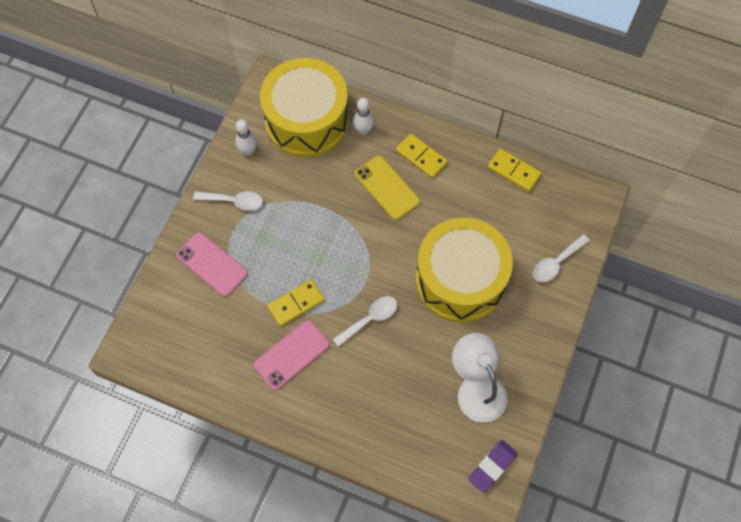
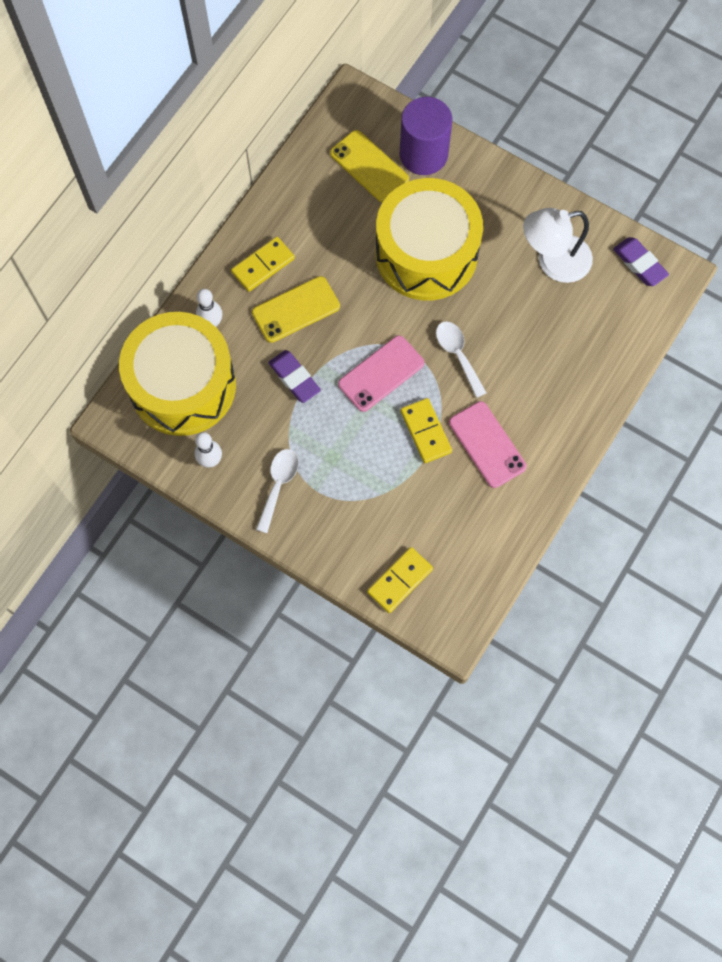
camera: 80 degrees left, 5 degrees up
pink phone [176,232,248,297] -> pink phone moved to [338,335,424,412]
yellow domino [487,149,542,192] -> yellow domino moved to [367,547,433,613]
white spoon [533,234,590,282] -> purple cylinder [400,97,452,175]
none -> purple eraser [268,350,321,403]
none -> yellow phone [330,130,409,202]

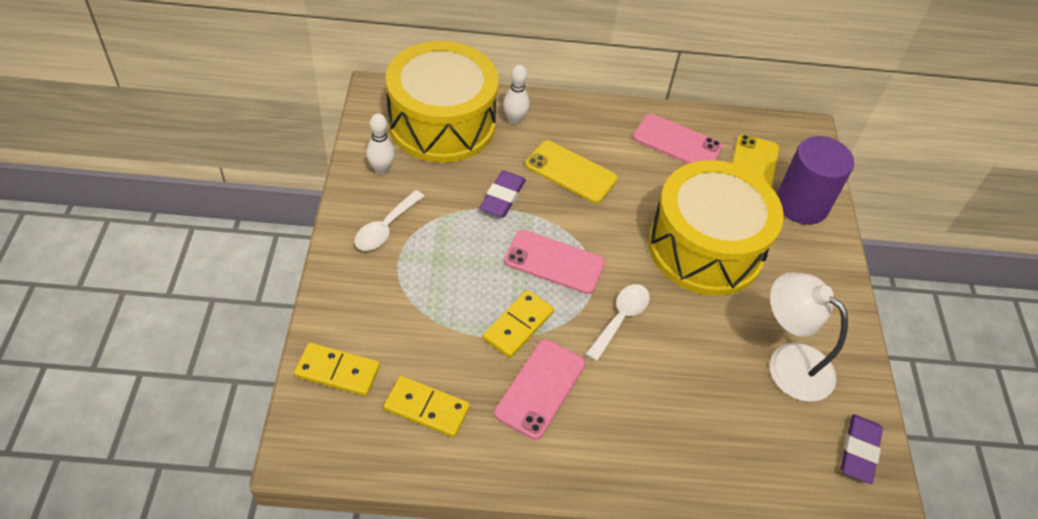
camera: 55 degrees right, 20 degrees down
yellow domino [231,237,295,292] -> yellow domino moved to [384,376,470,438]
white spoon [256,449,299,533] -> white spoon turned 135 degrees clockwise [354,190,424,251]
none -> pink phone [633,114,722,164]

